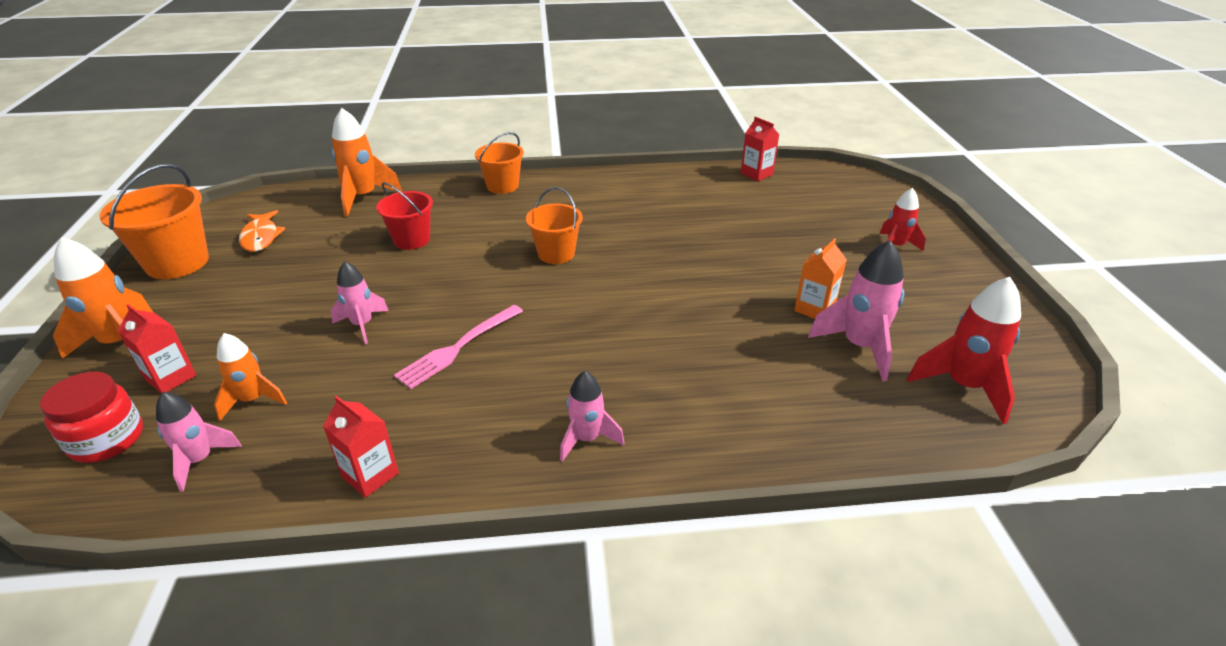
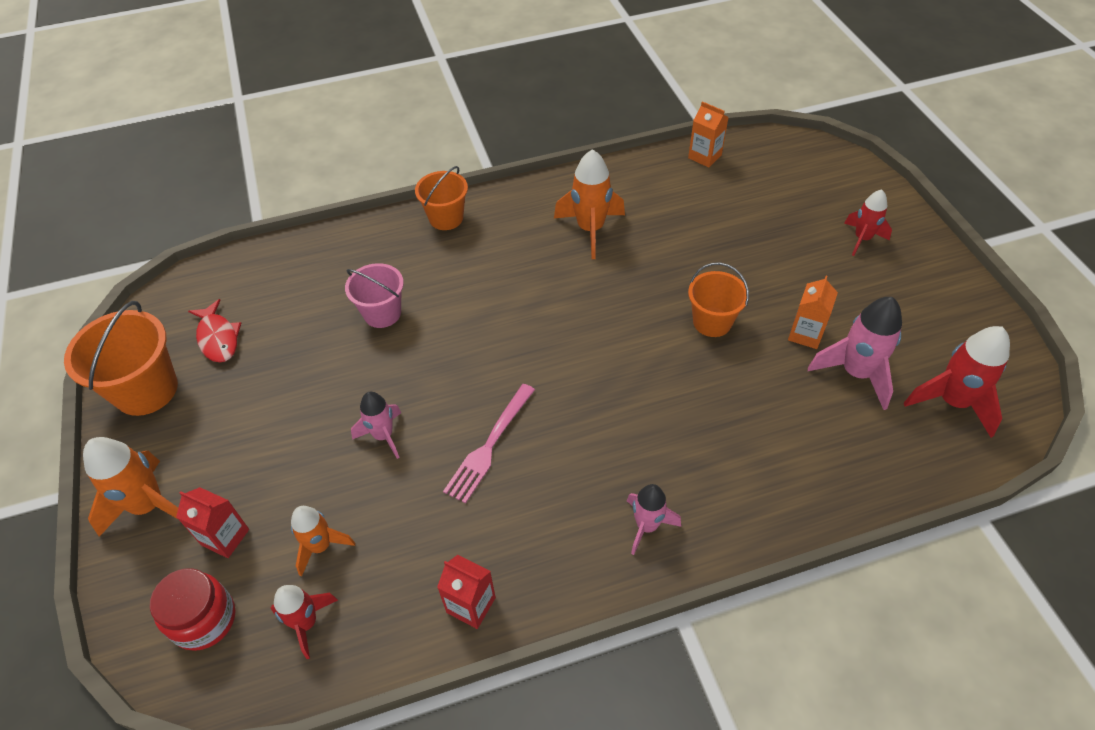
camera: 10 degrees left, 15 degrees up
pink rocket [156,392,242,492] -> red rocket [271,585,338,659]
orange fish [239,210,286,252] -> red fish [188,299,241,362]
orange rocket [331,108,402,217] -> orange rocket moved to [554,149,625,259]
red bucket [376,182,433,250] -> pink bucket [345,263,404,328]
orange bucket [526,187,583,264] -> orange bucket moved to [688,262,749,337]
red carton [741,116,780,181] -> orange carton [688,101,729,168]

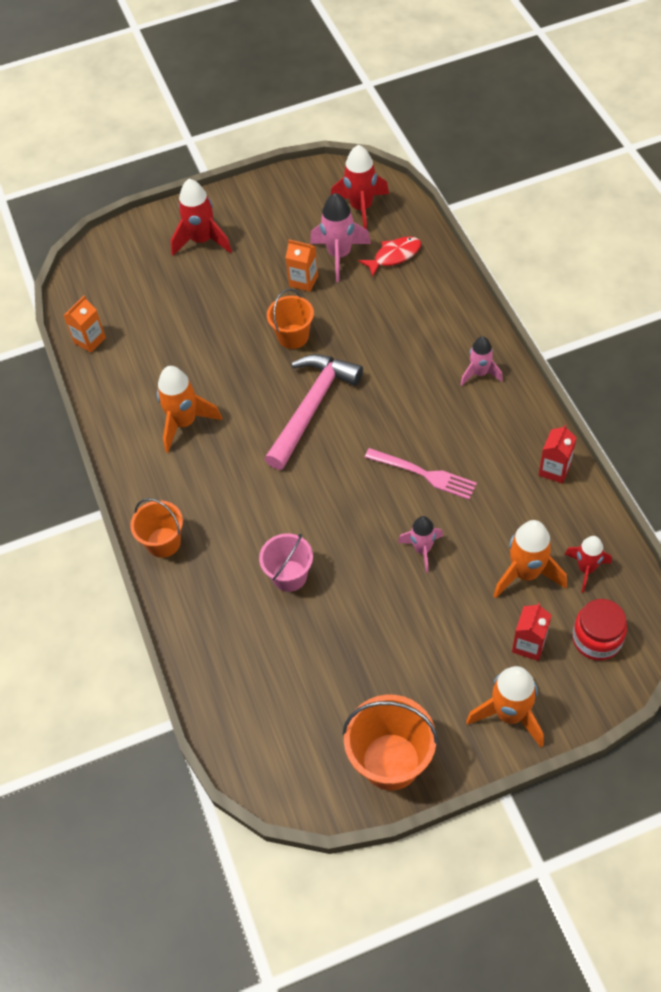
camera: 90 degrees left, 5 degrees up
red fish [188,299,241,362] -> red fish moved to [358,236,421,277]
orange rocket [291,506,355,577] -> orange rocket [493,520,567,598], size x1.57
red rocket [844,190,892,256] -> red rocket [171,179,232,256], size x1.57
none -> pink hammer [265,354,363,470]

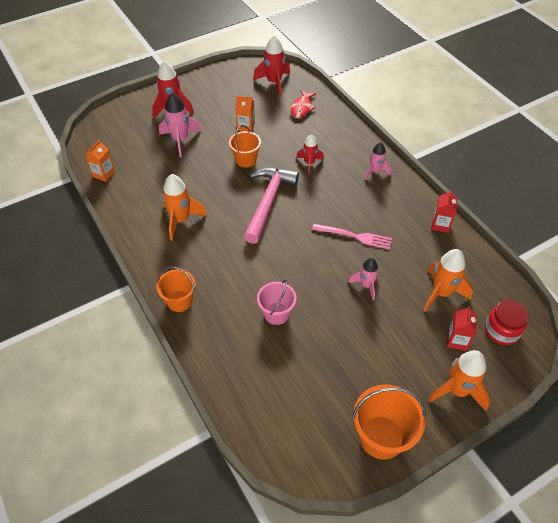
camera: 15 degrees left, 5 degrees down
pink rocket [310,193,371,282] -> pink rocket moved to [159,93,201,157]
red fish [358,236,421,277] -> red fish turned 150 degrees clockwise [291,90,316,118]
red rocket [564,536,612,593] -> red rocket moved to [296,134,324,175]

